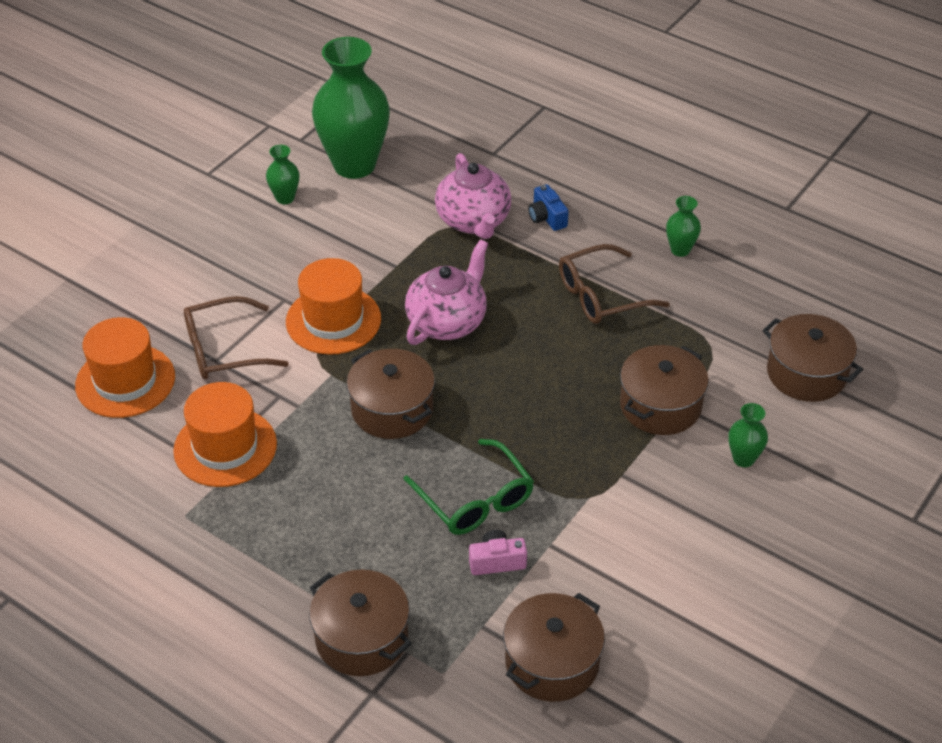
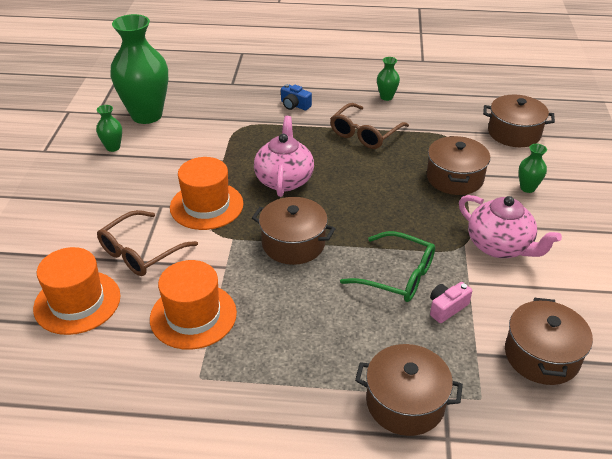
camera: 30 degrees left, 5 degrees down
pink teapot [435,153,511,239] -> pink teapot moved to [459,195,562,258]

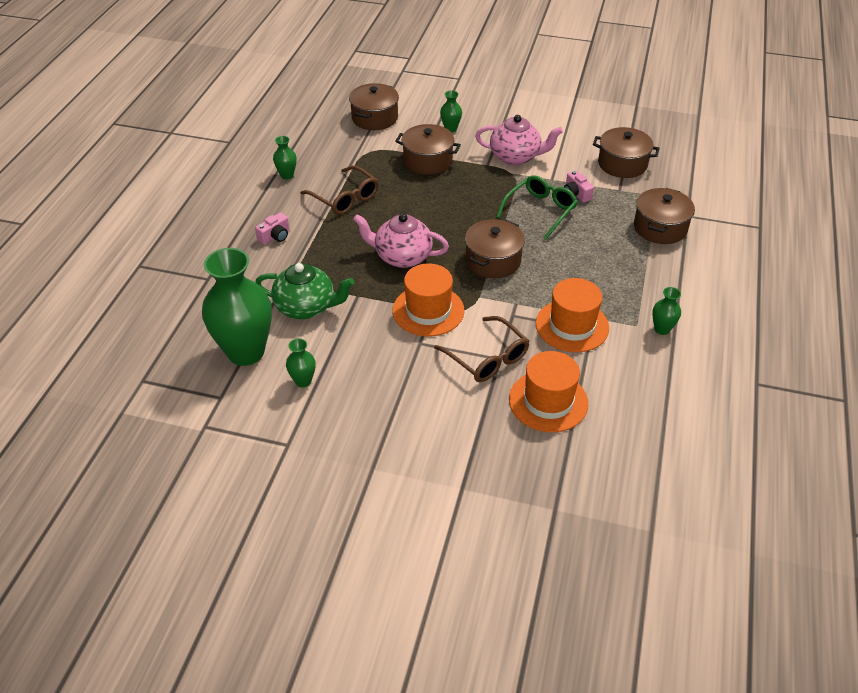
camera: 80 degrees left, 5 degrees up
blue camera [281,84,312,110] -> pink camera [255,212,289,245]
pink teapot [459,195,562,258] -> pink teapot turned 45 degrees clockwise [475,115,563,165]
none -> green teapot [255,263,354,319]
none -> green vase [652,287,681,335]

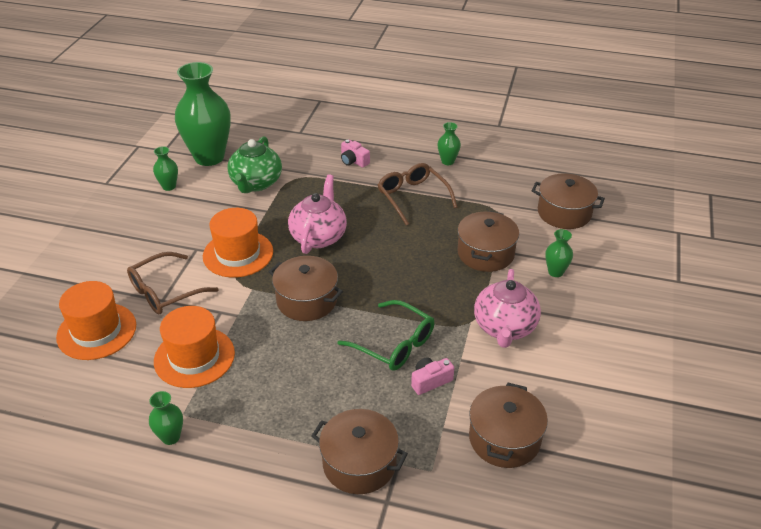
camera: 90 degrees right, 5 degrees down
brown glasses [300,166,379,215] -> brown glasses turned 105 degrees clockwise [378,163,458,226]

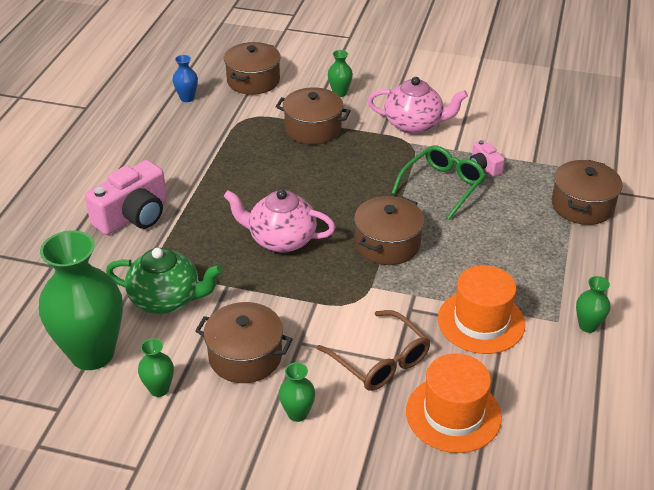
camera: 90 degrees left, 0 degrees up
orange hat [203,208,273,278] -> none
pink camera [341,139,370,168] -> pink camera [85,160,167,235], size x2.00
brown glasses [378,163,458,226] -> none
green vase [437,122,461,165] -> green vase moved to [279,362,315,422]
brown pot [469,383,548,468] -> brown pot moved to [195,302,293,383]
none -> blue vase [172,55,198,102]

